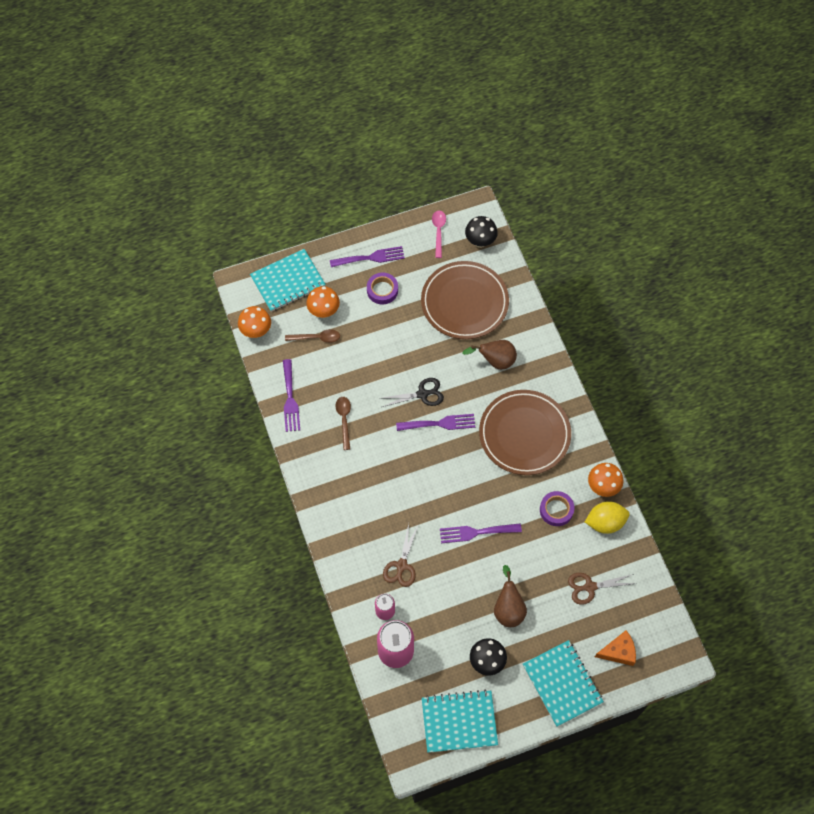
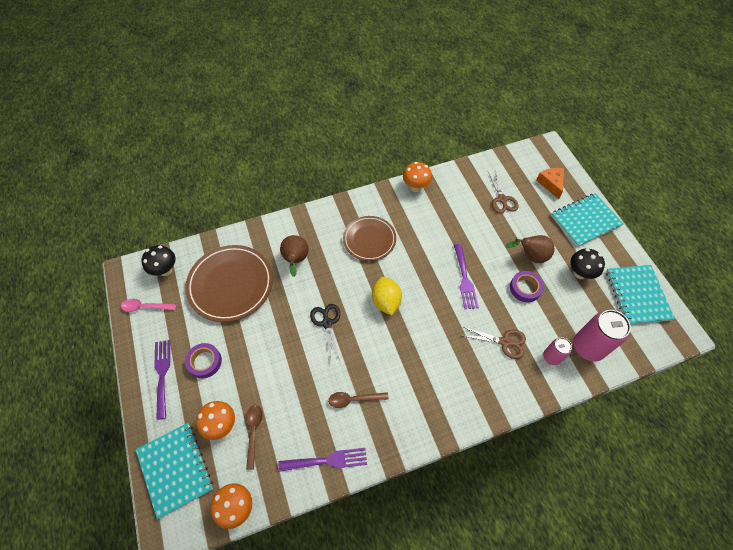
camera: 90 degrees left, 5 degrees down
purple fork [396,414,475,431] -> none
brown plate [479,390,571,475] -> brown plate [343,216,396,261], size x0.65
purple tape [540,491,574,526] -> purple tape moved to [510,271,544,302]
yellow lemon [585,501,630,534] -> yellow lemon moved to [372,277,402,315]

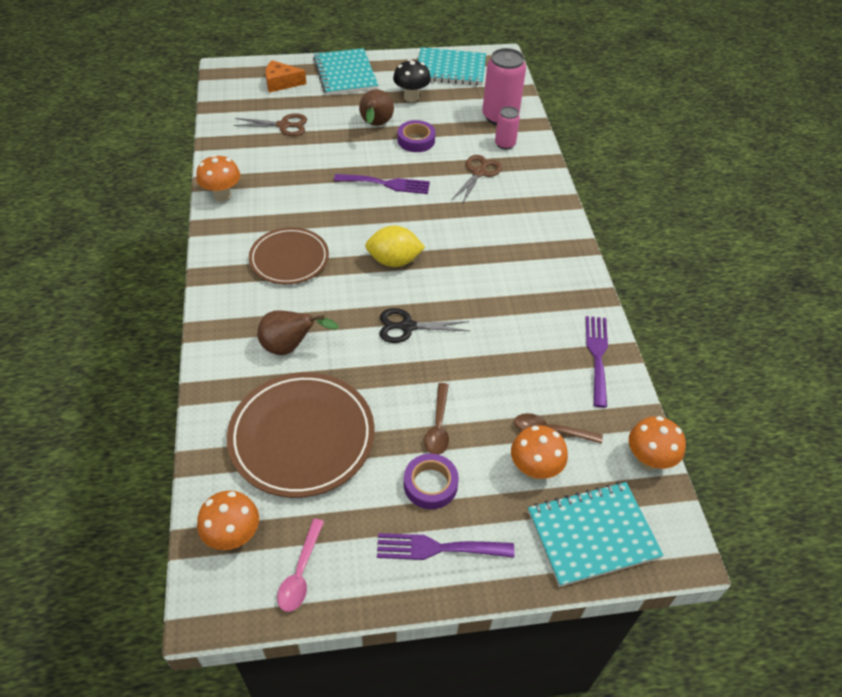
camera: 80 degrees left, 10 degrees down
black mushroom [141,245,176,276] -> orange mushroom [197,490,259,550]
brown spoon [328,392,388,408] -> brown spoon moved to [425,383,449,455]

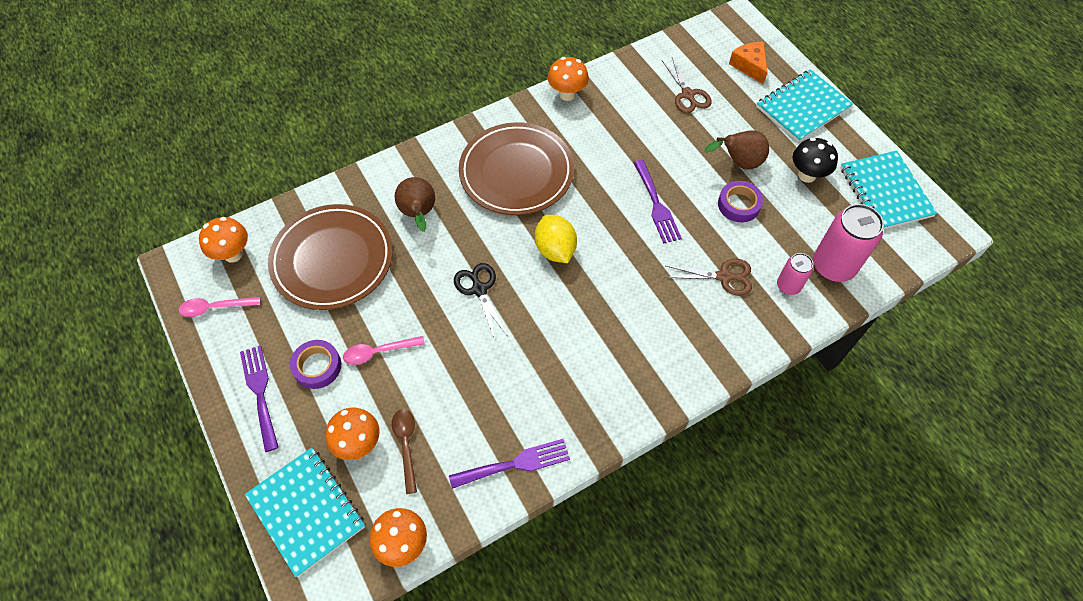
camera: 70 degrees right, 10 degrees up
brown plate [249,227,329,284] -> brown plate [459,122,574,215], size x1.54
brown spoon [425,383,449,455] -> pink spoon [343,336,425,365]

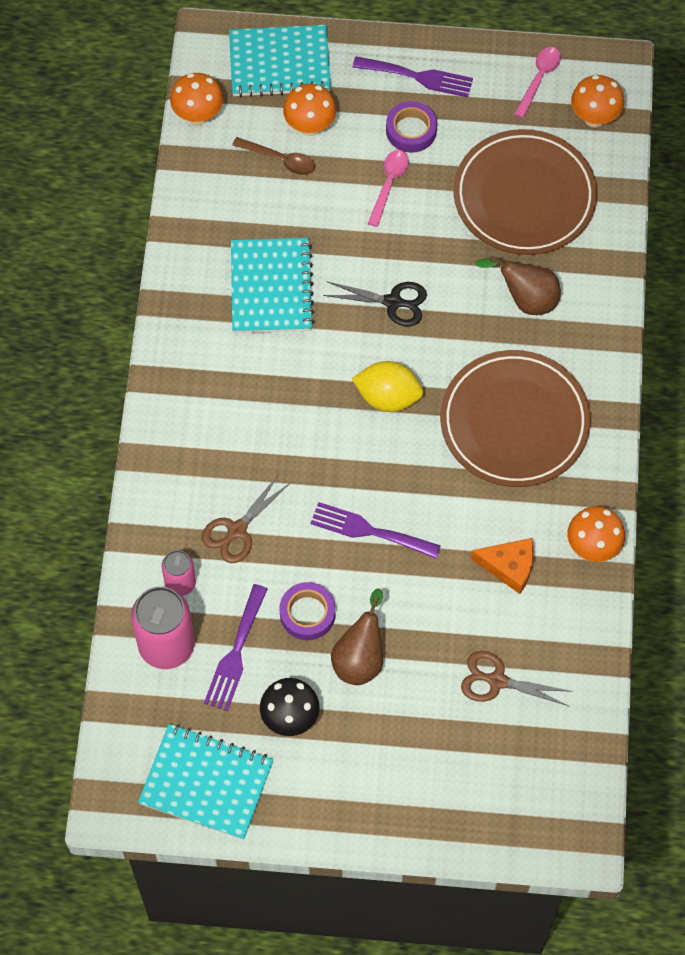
camera: 125 degrees right, 5 degrees up
purple fork [449,439,570,489] -> purple fork moved to [204,584,268,711]
orange cheese [729,42,768,84] -> orange cheese moved to [471,538,534,594]
turquoise notebook [756,69,853,142] -> turquoise notebook moved to [231,238,315,333]

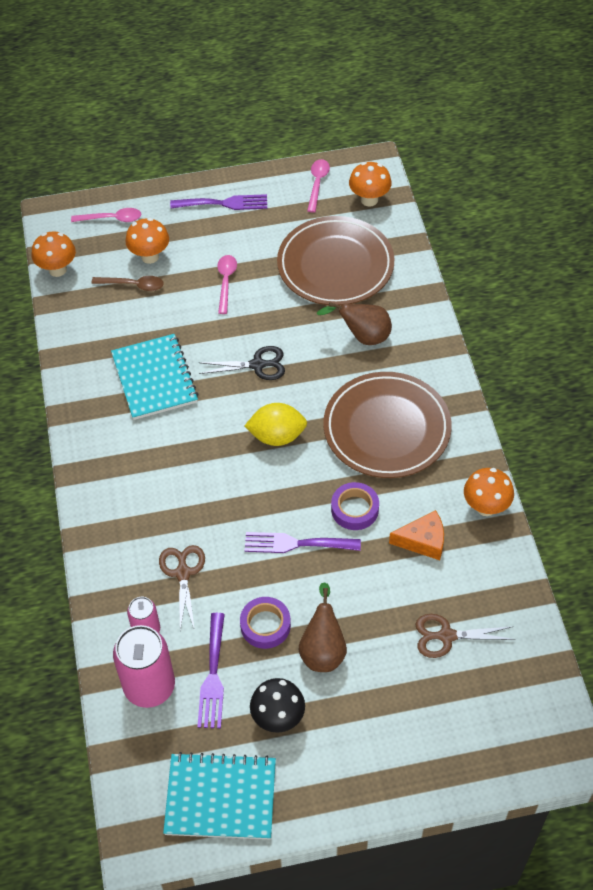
camera: 15 degrees left, 10 degrees down
brown scissors [202,474,291,563] -> brown scissors turned 150 degrees clockwise [159,545,205,630]
turquoise notebook [229,25,331,97] -> pink spoon [71,208,141,222]
purple tape [386,101,437,153] -> purple tape moved to [331,482,379,530]

